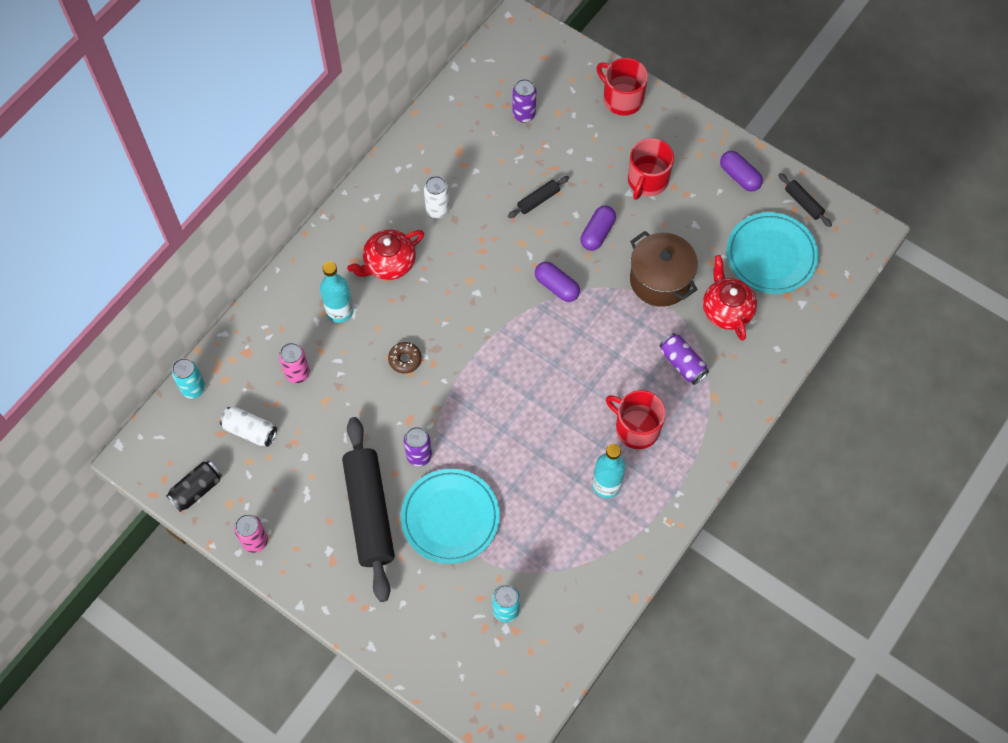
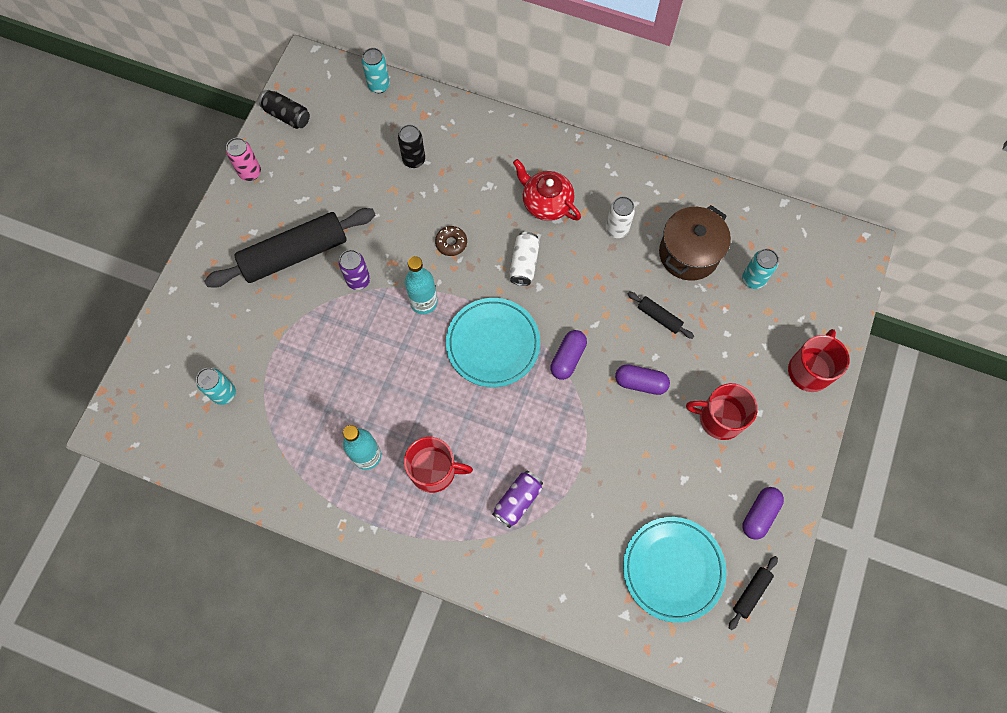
camera: 75 degrees right, 5 degrees up
white can [220,406,277,447] -> white can moved to [509,232,540,286]
pink can [279,343,310,383] -> black can [398,125,425,168]
turquoise bottle [320,261,353,323] -> turquoise bottle moved to [405,256,438,314]
turquoise plate [401,469,500,564] -> turquoise plate moved to [446,298,540,387]
purple can [512,79,536,123] -> turquoise can [742,249,779,289]
red mug [606,390,666,449] -> red mug turned 75 degrees clockwise [404,437,473,493]
brown pot [630,231,698,307] -> brown pot moved to [659,205,731,281]
red teapot [703,255,757,341] -> none

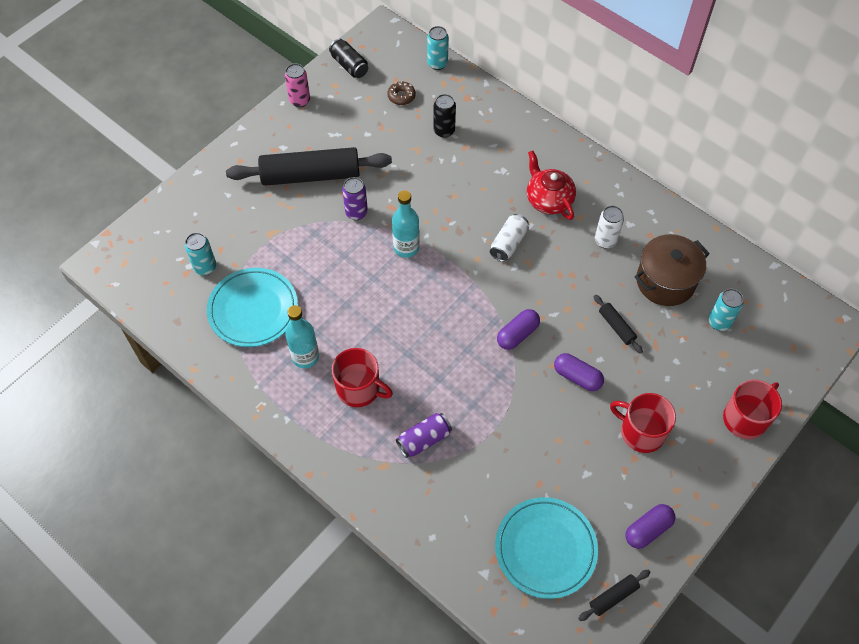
camera: 20 degrees right, 10 degrees down
brown donut [435,226,467,256] -> brown donut moved to [387,81,416,105]
turquoise plate [446,298,540,387] -> turquoise plate moved to [207,268,298,347]

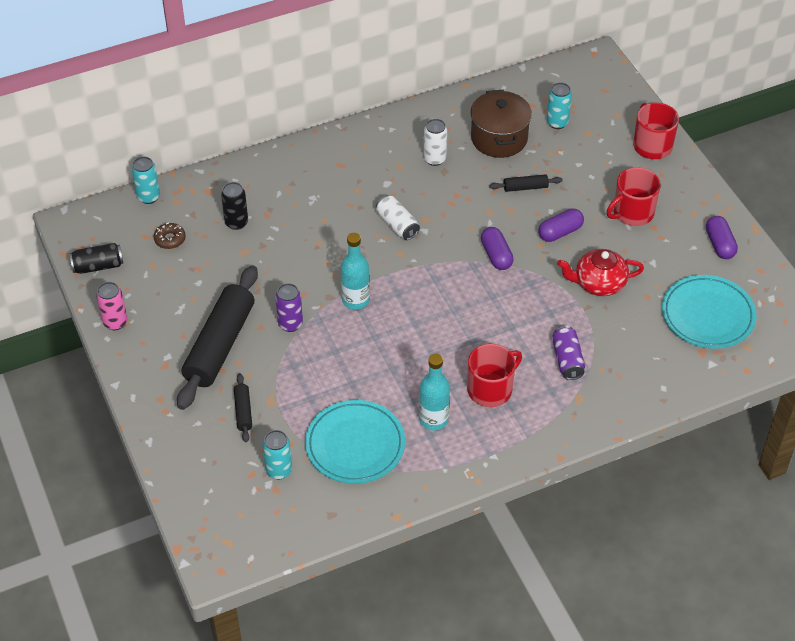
camera: 65 degrees left, 10 degrees down
red teapot [527,151,576,220] -> red teapot moved to [557,249,644,296]
black rolling pin [578,570,650,621] -> black rolling pin moved to [234,374,252,442]

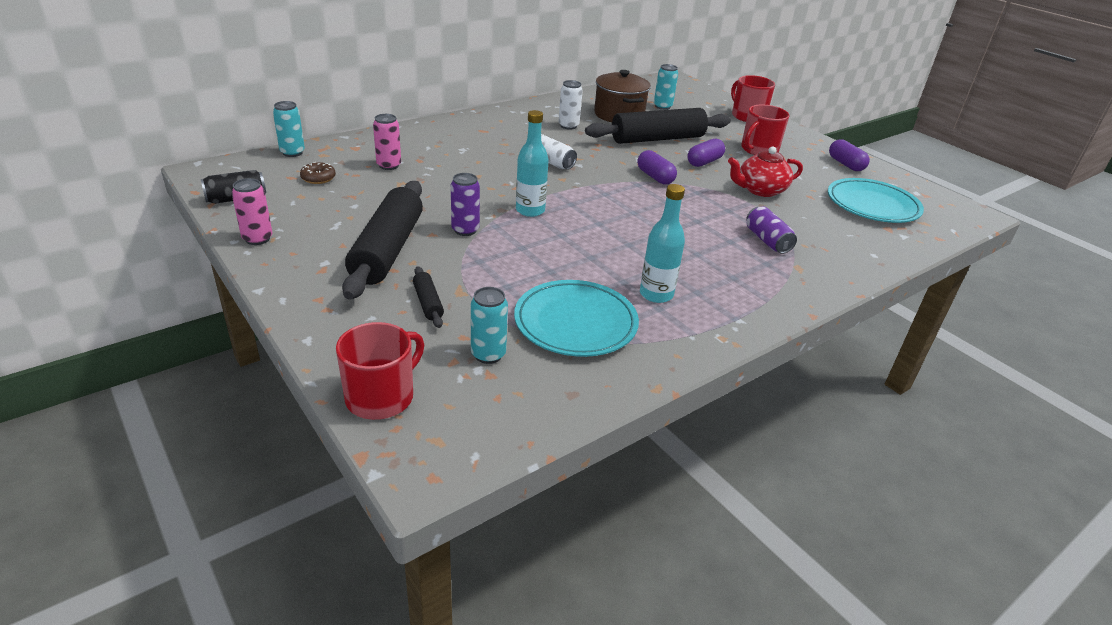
camera: 15 degrees left, 15 degrees down
black can [221,182,248,230] -> pink can [373,114,401,170]
red mug [467,344,522,407] -> red mug moved to [336,322,424,420]
black rolling pin [490,174,563,192] -> black rolling pin [585,108,731,144], size x2.32

